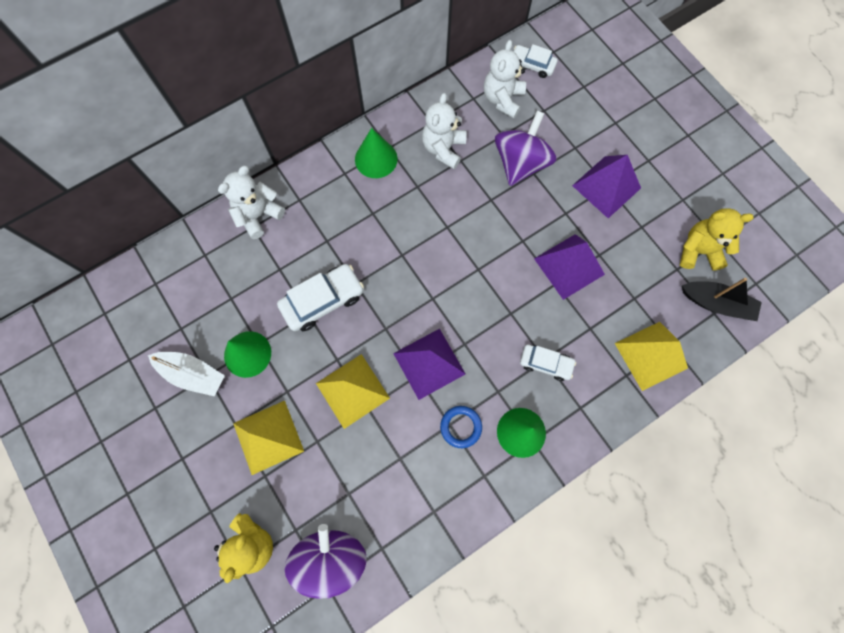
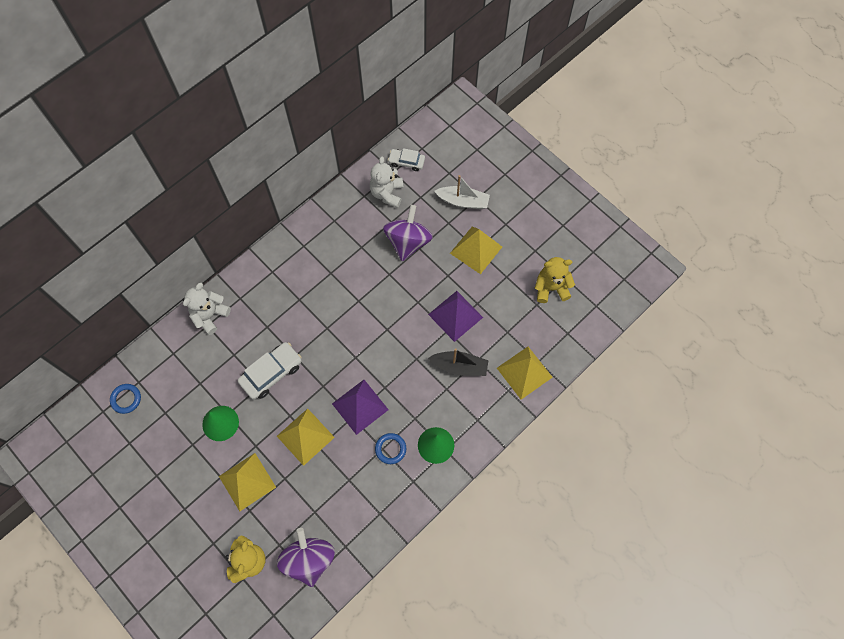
camera: 10 degrees left, 5 degrees down
white boat [148,352,225,396] -> white boat moved to [434,175,490,209]
green cone [355,128,398,178] -> none
white teddy bear [422,93,467,169] -> none
white car [520,344,576,381] -> none
purple pyramid [572,155,641,218] -> yellow pyramid [450,226,502,274]
black boat [682,278,762,321] -> black boat moved to [429,348,489,376]
none -> blue ring [110,384,141,414]

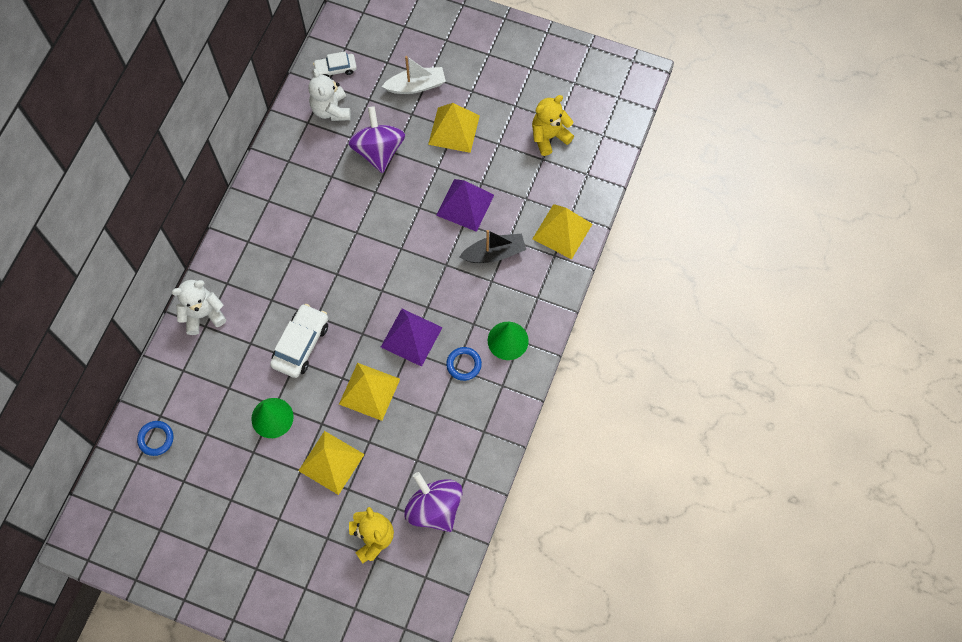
camera: 25 degrees left, 0 degrees up
white teddy bear [183,283,231,335] -> white teddy bear turned 60 degrees clockwise [172,280,226,335]

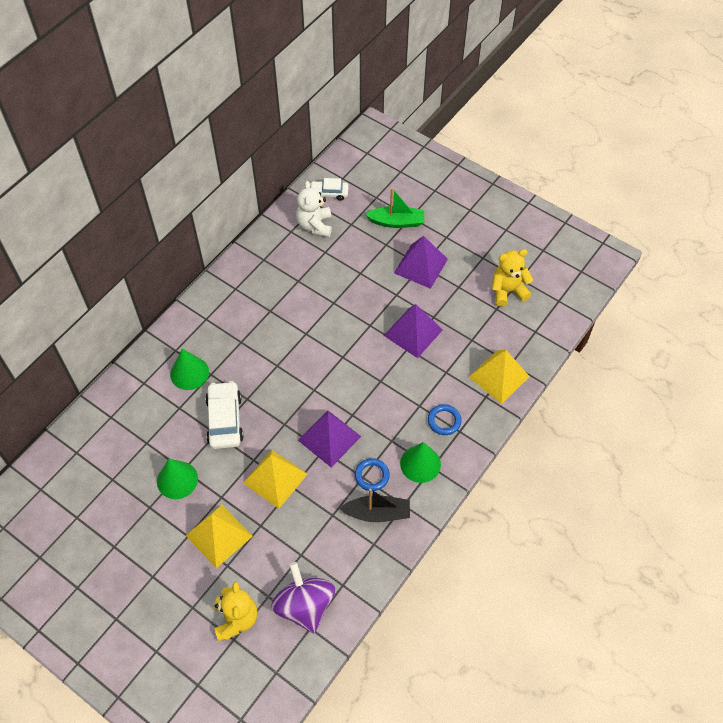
camera: 15 degrees right, 10 degrees down
blue ring [137,421,173,456] -> blue ring moved to [428,404,462,435]
white teddy bear [172,280,226,335] -> none
white car [270,304,328,378] -> white car turned 45 degrees counterclockwise [205,381,243,449]
purple spinning top [348,106,405,173] -> none
white boat [382,56,446,94] -> green boat [365,188,424,228]
yellow pyramid [428,103,480,153] -> purple pyramid [394,236,448,289]
black boat [459,230,526,263] -> black boat moved to [339,488,410,522]
none -> green cone [170,349,209,390]

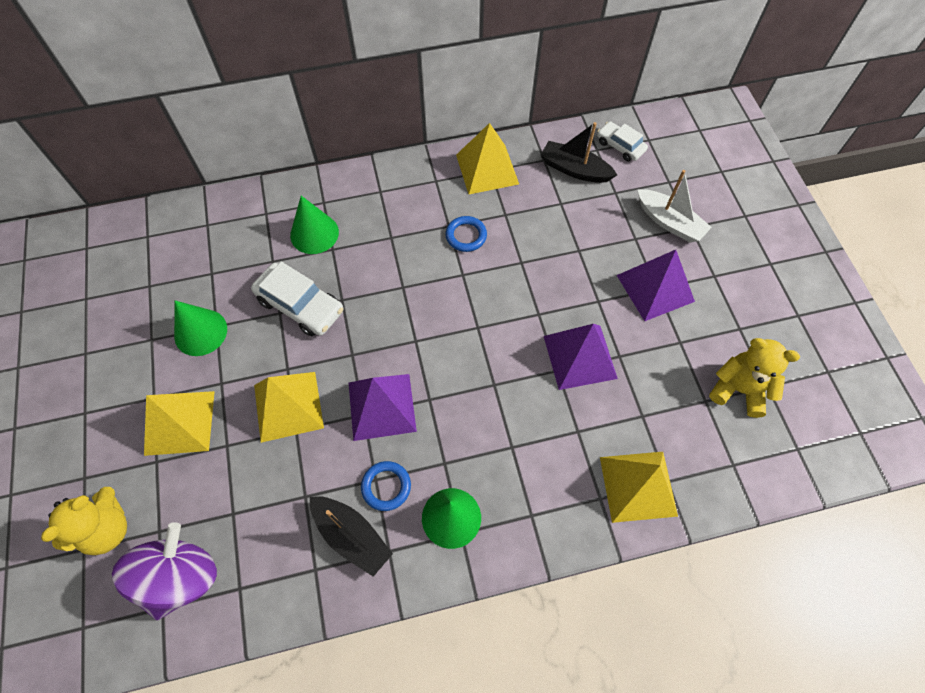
camera: 40 degrees right, 5 degrees up
white car [205,381,243,449] -> white car turned 90 degrees clockwise [251,262,343,336]
white teddy bear [296,181,332,237] -> black boat [540,122,617,183]
green boat [365,188,424,228] -> white boat [637,170,712,243]
blue ring [428,404,462,435] -> blue ring moved to [445,216,487,252]
none -> yellow pyramid [456,123,519,194]

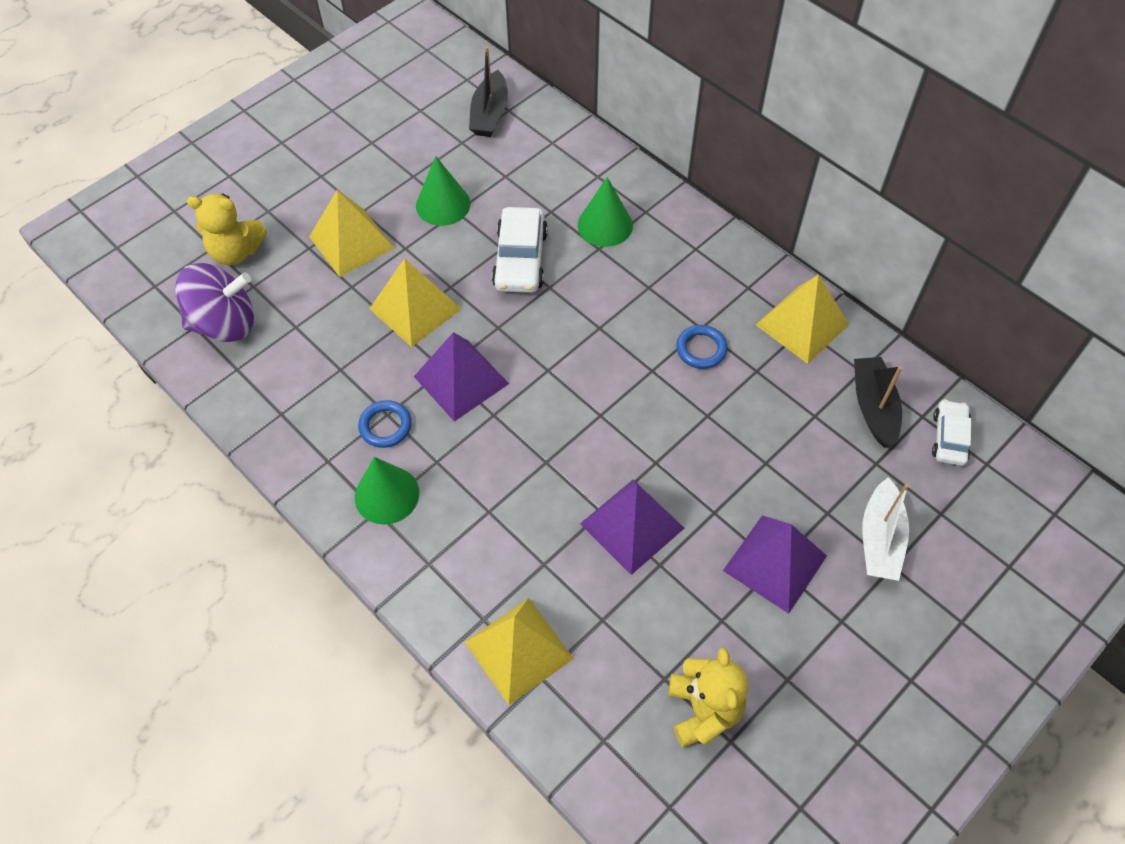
camera: 60 degrees right, 5 degrees down
black boat [310,496,393,577] -> black boat moved to [469,46,508,137]

